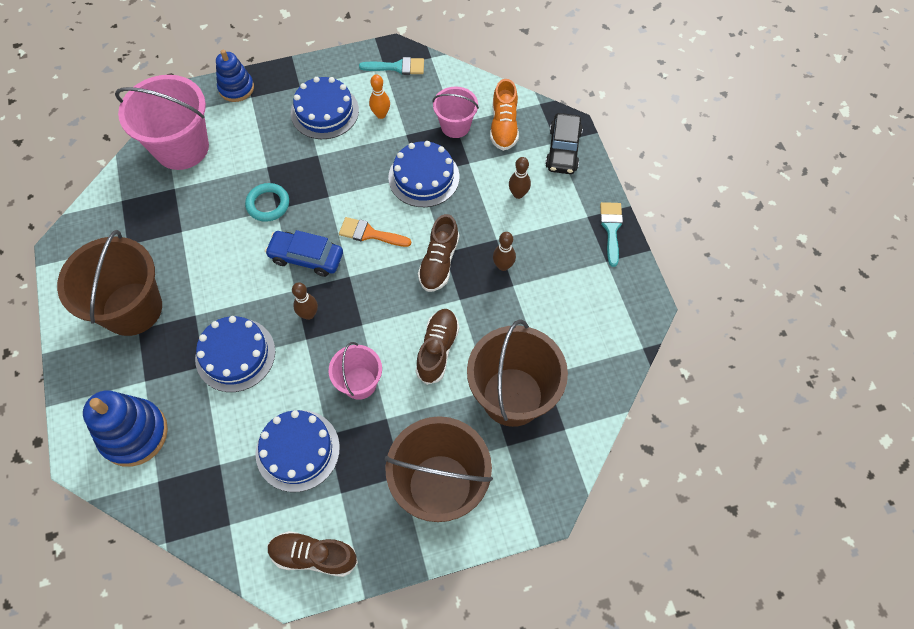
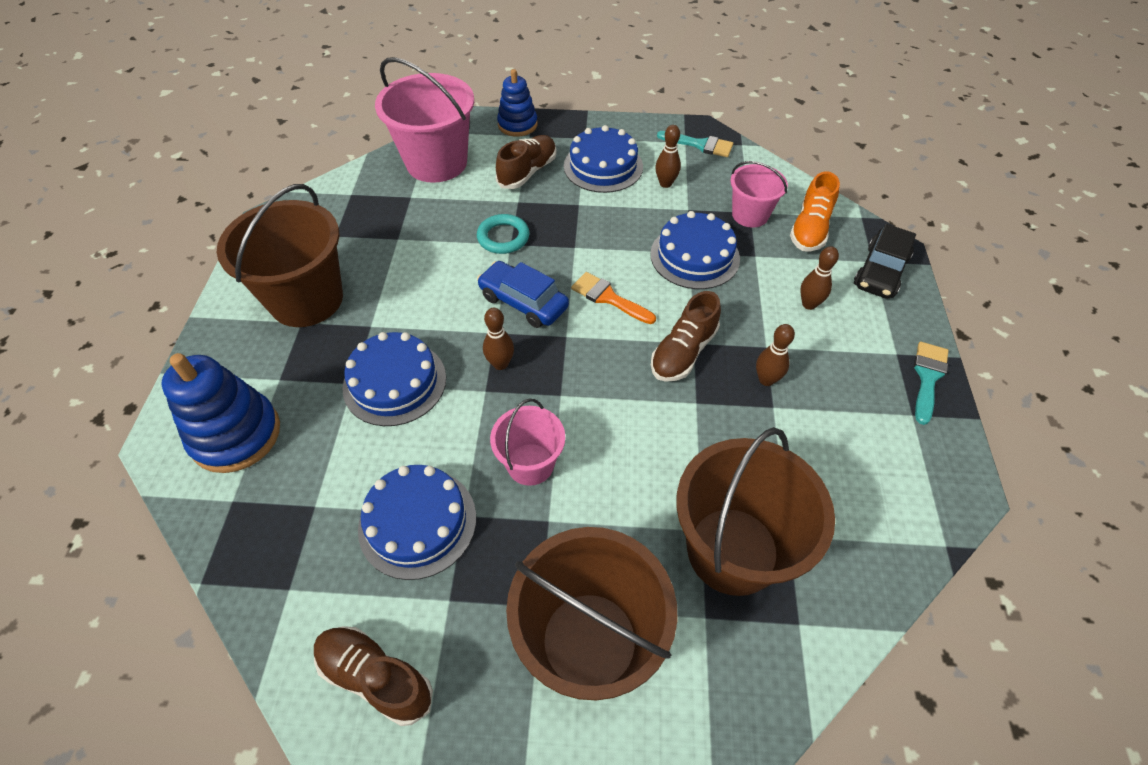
camera: 20 degrees right, 10 degrees down
orange bowling pin [369,74,390,119] -> brown bowling pin [655,125,681,188]
brown shoe [416,309,459,385] -> brown shoe moved to [496,135,556,189]

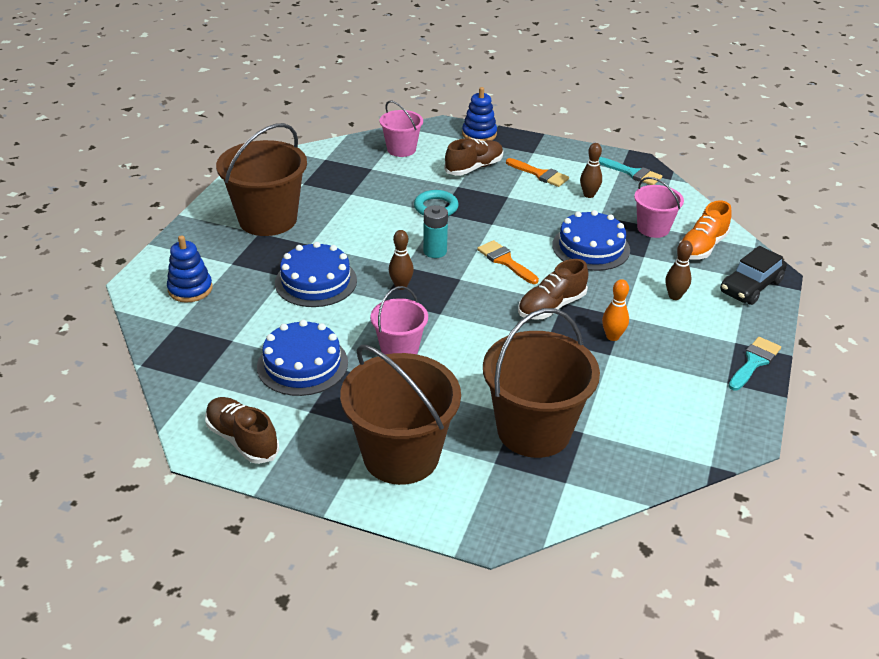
camera: 15 degrees right, 15 degrees down
blue stacking toy [162,353,280,473] -> blue stacking toy [167,235,213,303], size x0.65
pink bucket [375,57,474,183] -> pink bucket [380,101,423,157], size x0.56
blue car [477,261,569,328] -> turquoise battery [423,205,448,258]
blue cake [564,125,643,193] -> orange brush [506,158,569,187]
brown bowling pin [756,324,795,386] -> orange bowling pin [602,279,629,341]

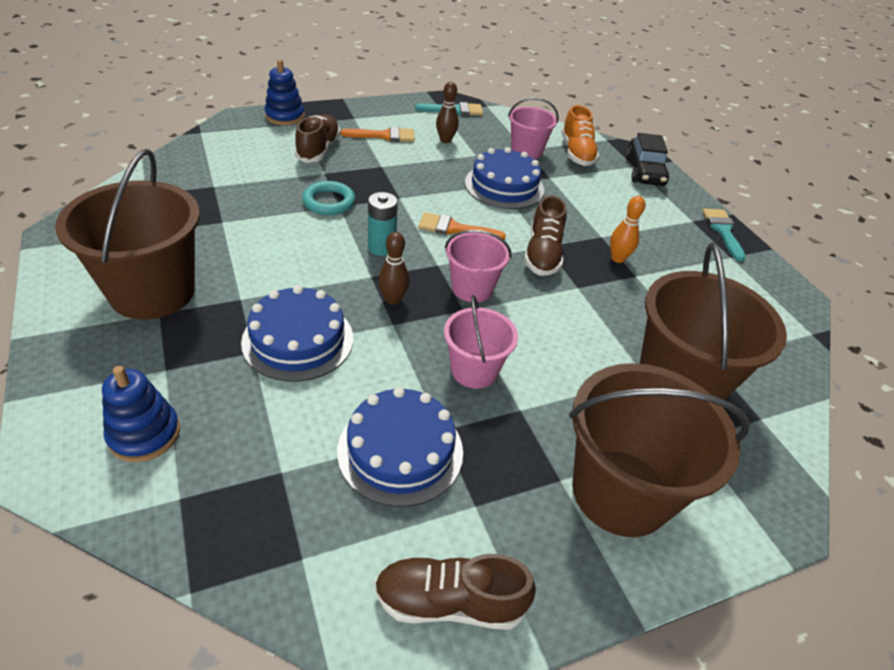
camera: 45 degrees left, 5 degrees up
pink bucket [380,101,423,157] -> pink bucket moved to [445,230,511,302]
brown bowling pin [666,240,693,300] -> none

